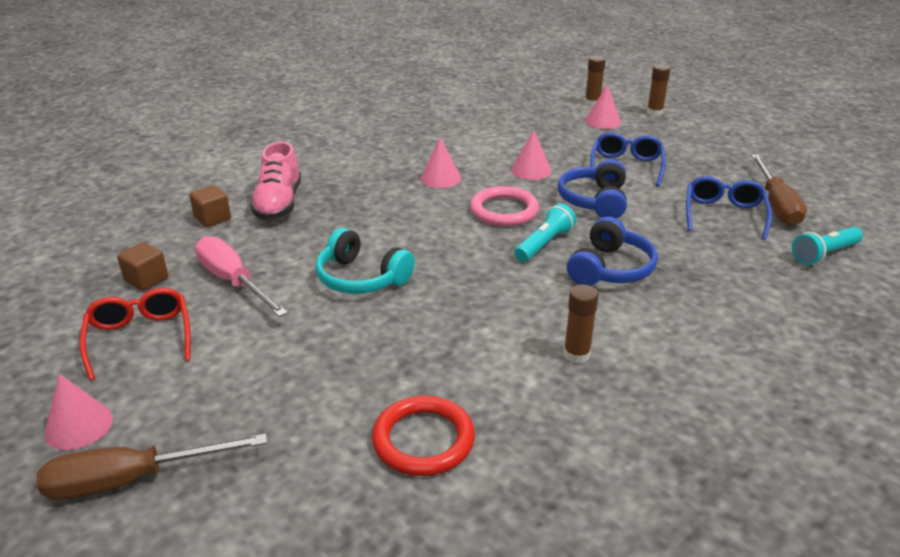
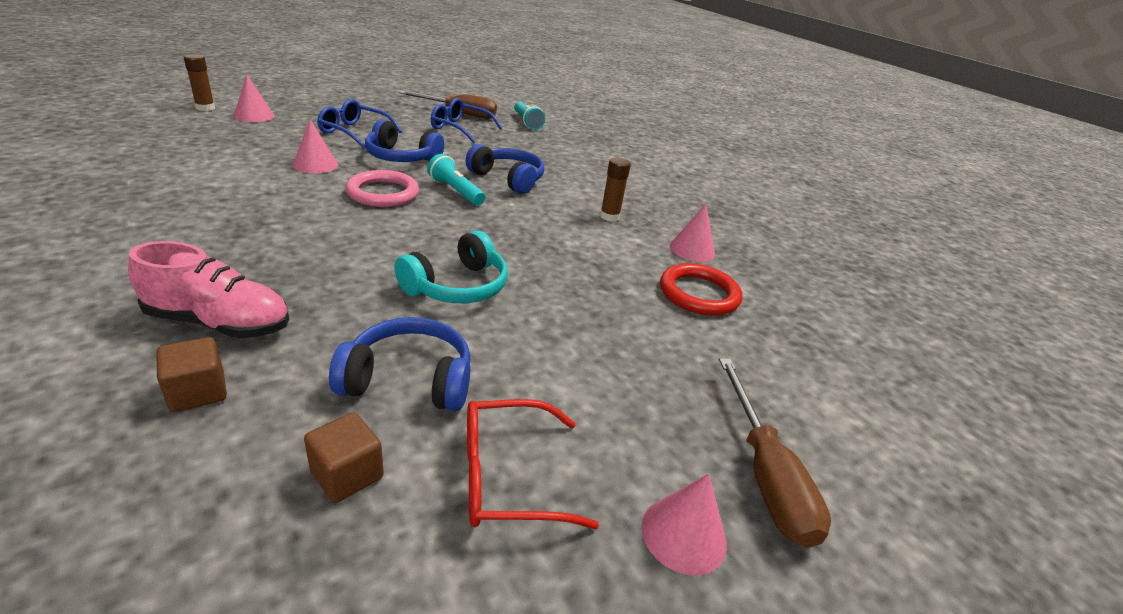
camera: 85 degrees left, 0 degrees up
pink screwdriver [195,236,288,317] -> blue headphones [329,317,471,411]
pink cone [420,137,461,188] -> pink cone moved to [670,204,715,262]
brown glue stick [647,64,671,116] -> none

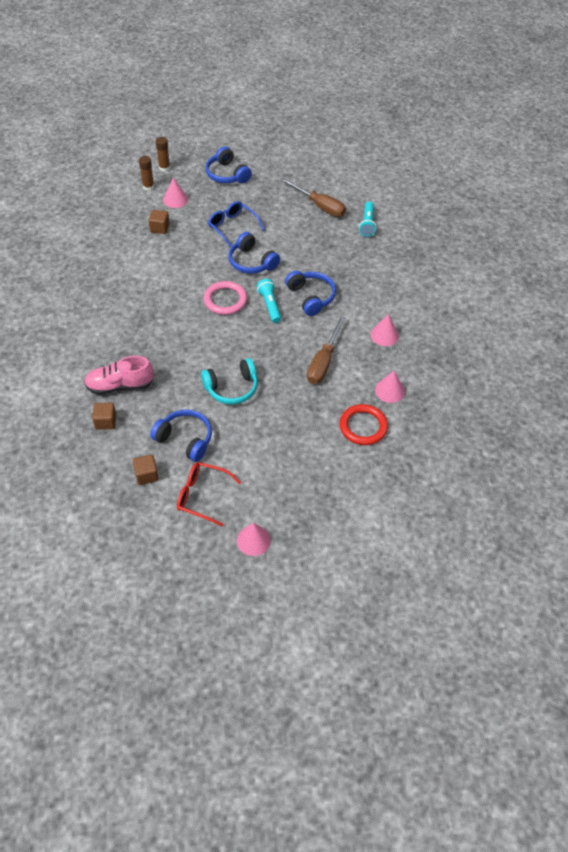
camera: 30 degrees right, 20 degrees up
pink shoe [128,241,289,338] -> pink shoe turned 135 degrees clockwise [84,356,154,395]
pink cone [293,119,338,173] -> pink cone moved to [370,314,399,346]
blue glasses [431,98,502,143] -> none
brown glue stick [600,158,631,222] -> brown glue stick moved to [156,137,170,172]
brown screwdriver [719,358,831,548] -> brown screwdriver moved to [307,316,346,384]
none -> brown cube [149,210,170,234]
none -> blue headphones [205,147,252,183]

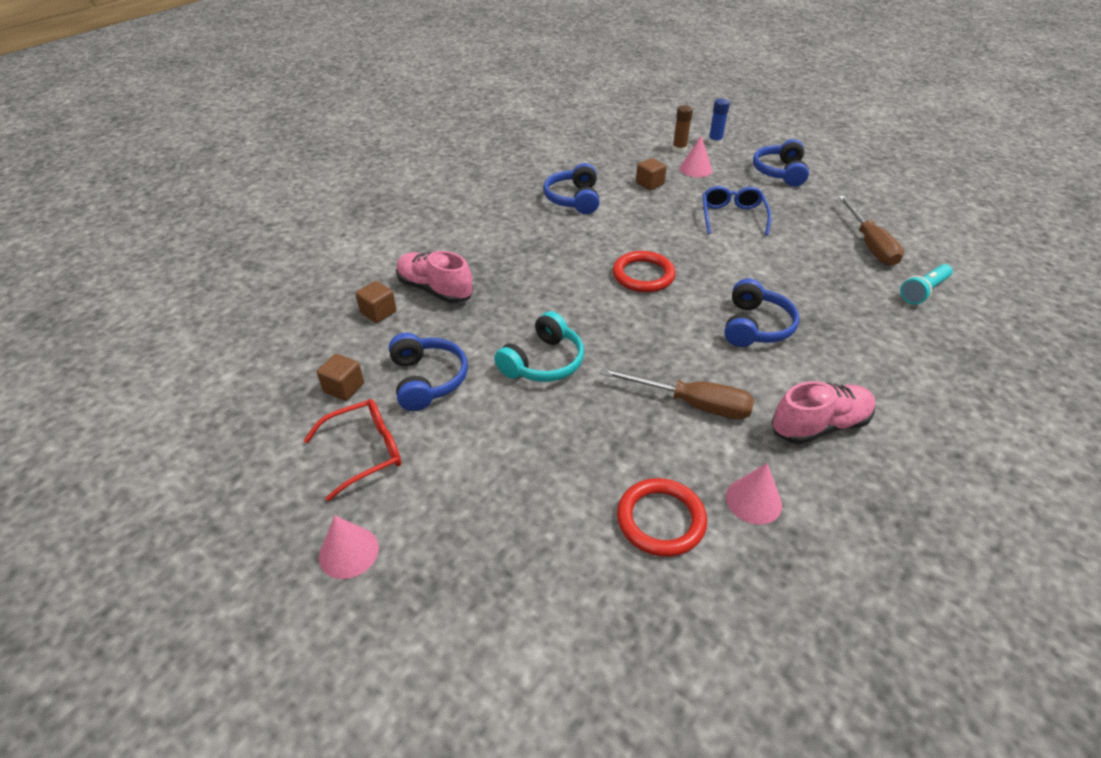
camera: 45 degrees right, 10 degrees down
brown glue stick [156,137,170,172] -> blue glue stick [708,98,730,145]
red glasses [177,462,241,527] -> red glasses turned 90 degrees clockwise [303,399,401,501]
turquoise headphones [201,358,258,405] -> turquoise headphones turned 75 degrees counterclockwise [494,311,584,382]
pink ring [204,281,247,315] -> red ring [613,251,676,292]
blue headphones [228,232,280,274] -> blue headphones moved to [543,163,600,214]
turquoise flashlight [256,279,281,323] -> none
brown screwdriver [307,316,346,384] -> brown screwdriver turned 135 degrees counterclockwise [601,367,754,419]
pink cone [370,314,399,346] -> pink shoe [772,381,876,445]

